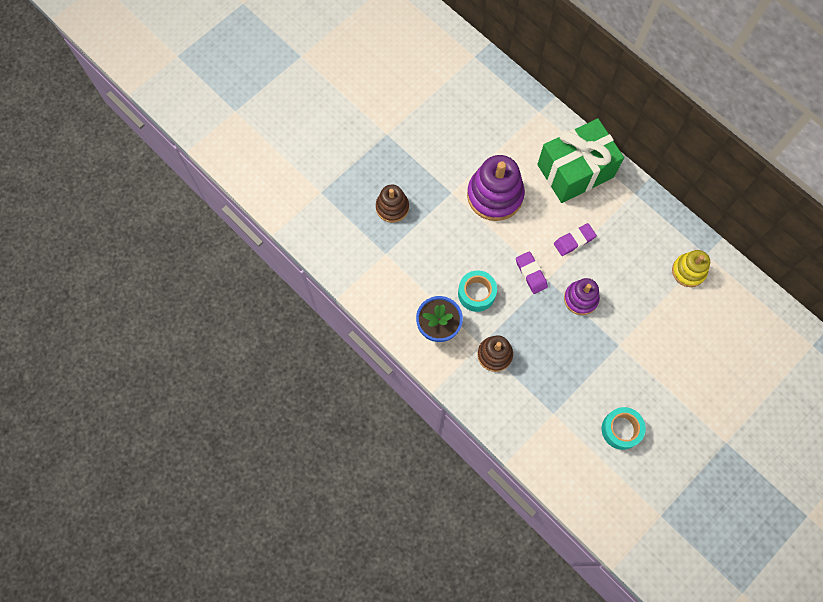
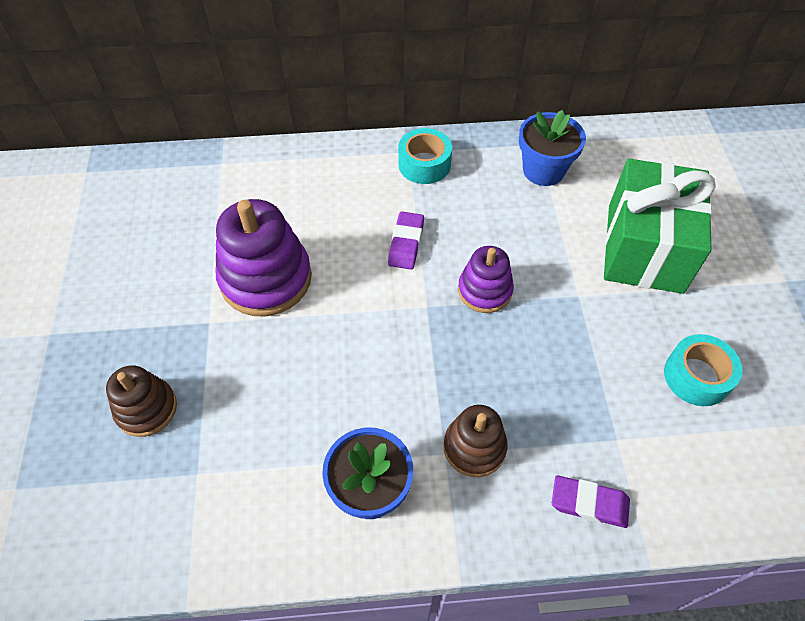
camera: 50 degrees left, 15 degrees down
turquoise tape [458,270,497,312] -> turquoise tape moved to [398,128,452,184]
purple eraser [516,251,548,294] -> purple eraser moved to [552,475,630,528]
green gift [537,118,624,203] -> green gift moved to [604,159,716,294]
yellow stacking toy [672,250,710,287] -> blue flower pot [519,110,586,186]

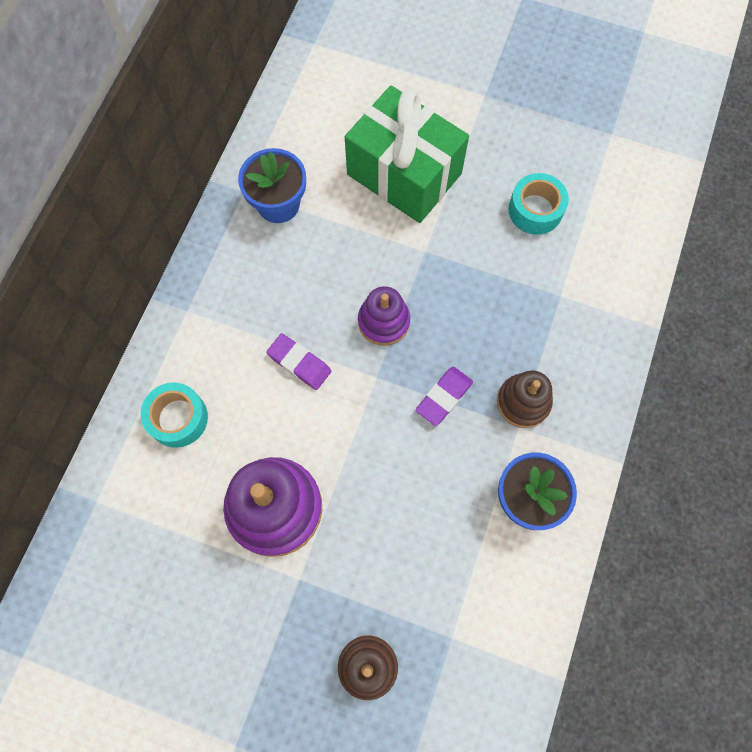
camera: 65 degrees left, 15 degrees up
turquoise tape [398,128,452,184] -> turquoise tape moved to [141,382,208,448]
purple eraser [552,475,630,528] -> purple eraser moved to [416,367,473,426]

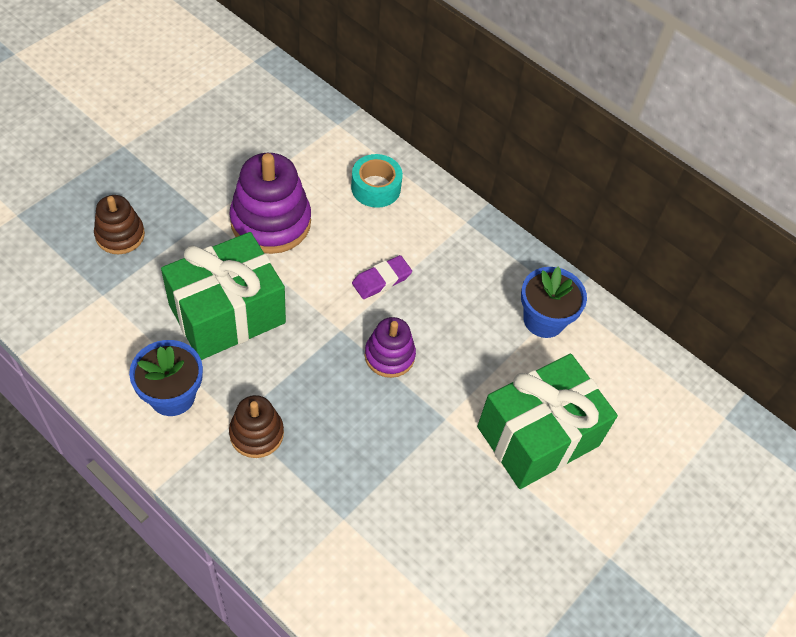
camera: 105 degrees right, 15 degrees down
purple eraser [416,367,473,426] -> none
turquoise tape [508,173,569,235] -> none
none -> green gift [161,232,286,360]

